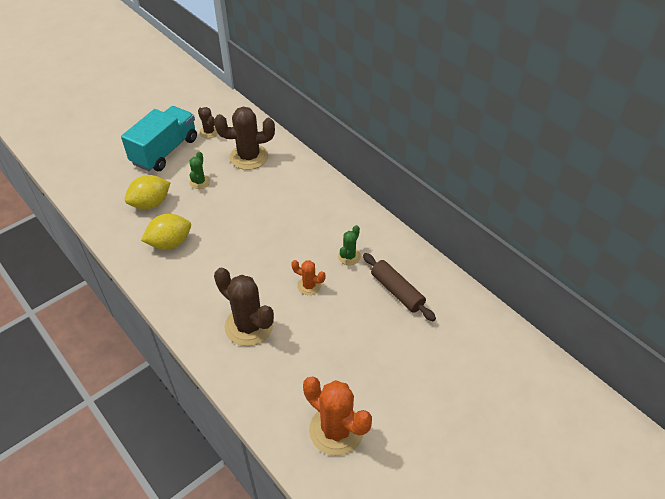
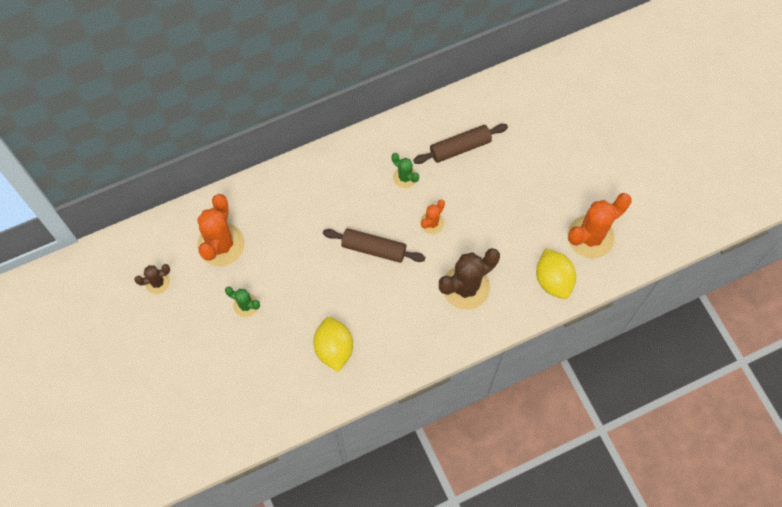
camera: 75 degrees left, 20 degrees up
turquoise truck [121,106,197,171] -> none
yellow lemon [125,175,171,209] -> yellow lemon moved to [536,248,576,299]
brown cactus [214,107,275,170] -> orange cactus [197,194,245,266]
none -> brown rolling pin [323,228,425,263]

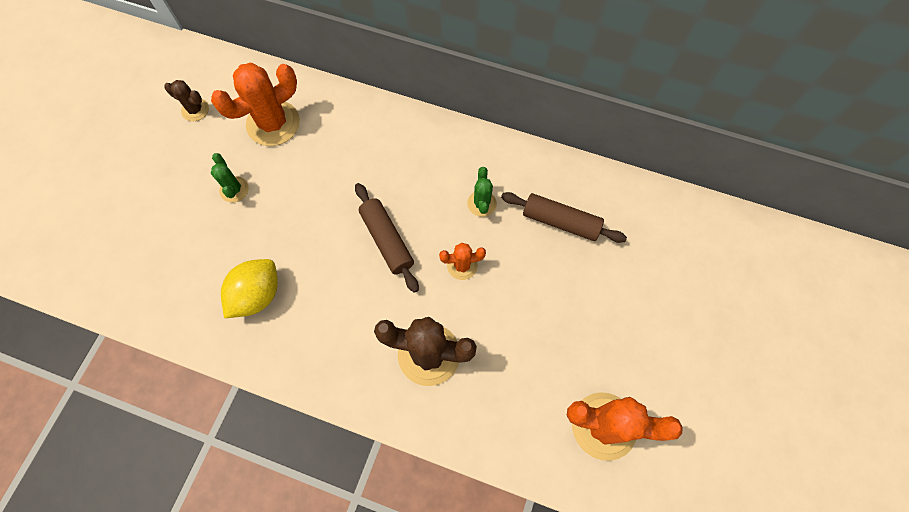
camera: 45 degrees right, 0 degrees up
yellow lemon [536,248,576,299] -> none

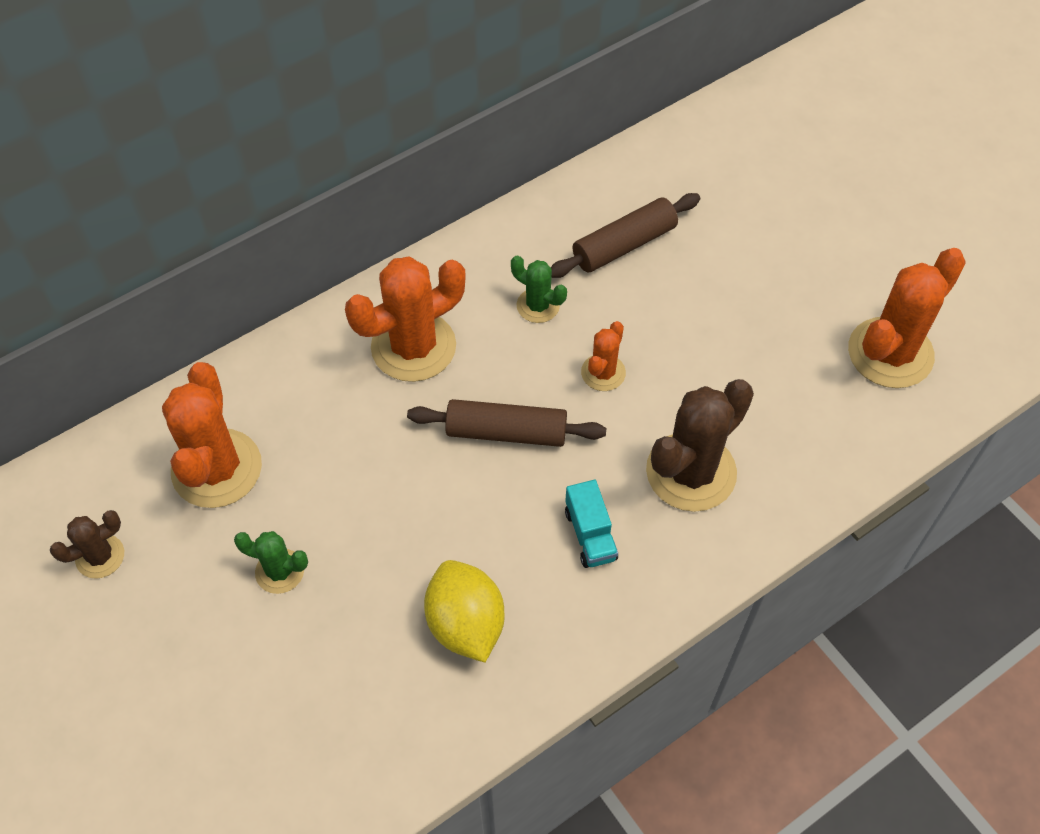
camera: 55 degrees left, 10 degrees down
none -> orange cactus [345,256,466,382]
none -> turquoise truck [565,480,618,568]

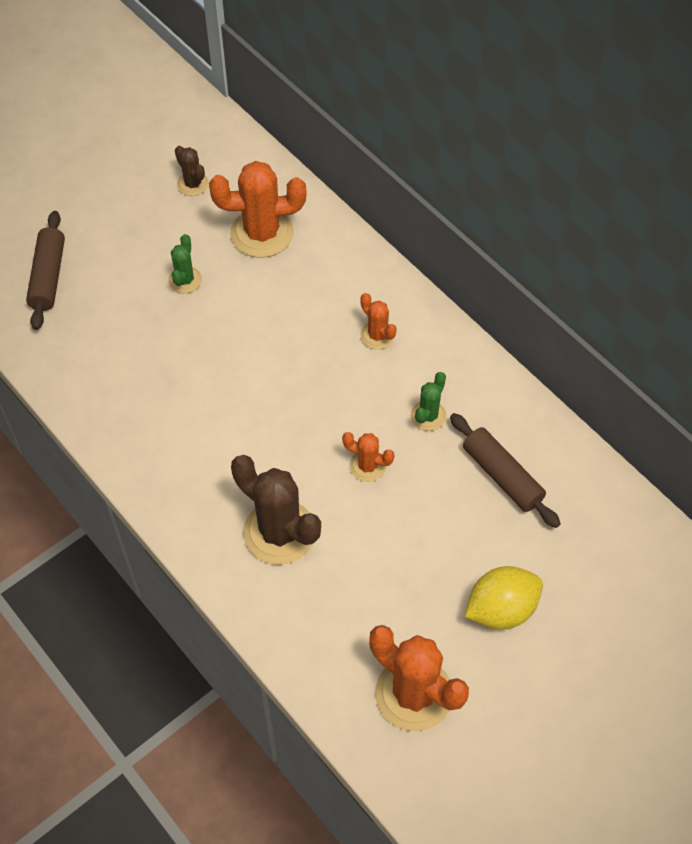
camera: 85 degrees right, 0 degrees up
orange cactus [345,256,466,382] -> orange cactus [360,293,397,350], size x0.52
brown rolling pin [407,399,606,447] -> brown rolling pin moved to [26,211,65,330]
yellow lemon [424,560,504,663] -> yellow lemon moved to [464,566,543,630]
turquoise truck [565,480,618,568] -> none

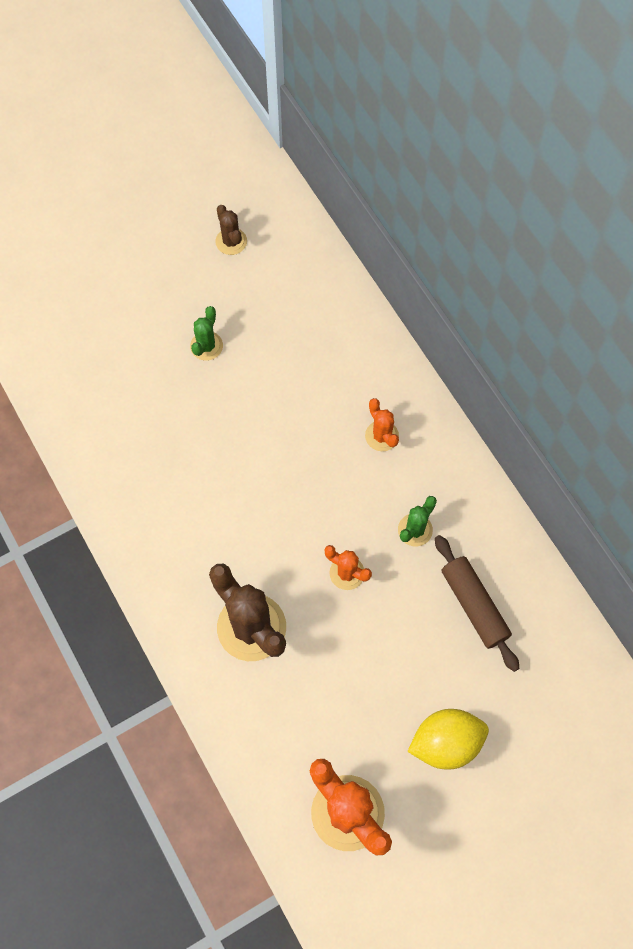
camera: 10 degrees right, 10 degrees up
brown rolling pin [26,211,65,330] -> none
orange cactus [209,161,307,258] -> none

